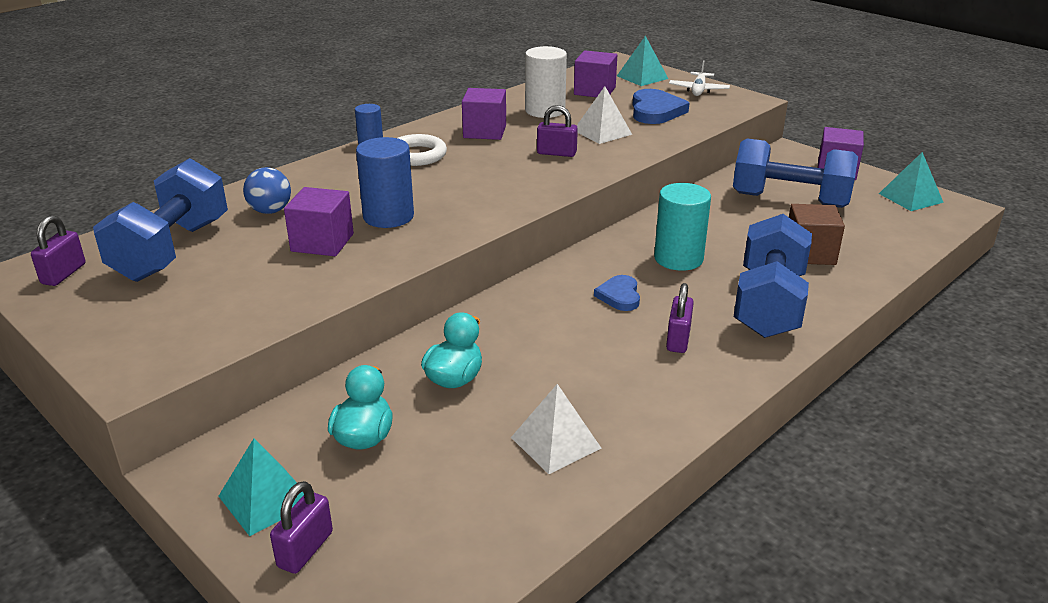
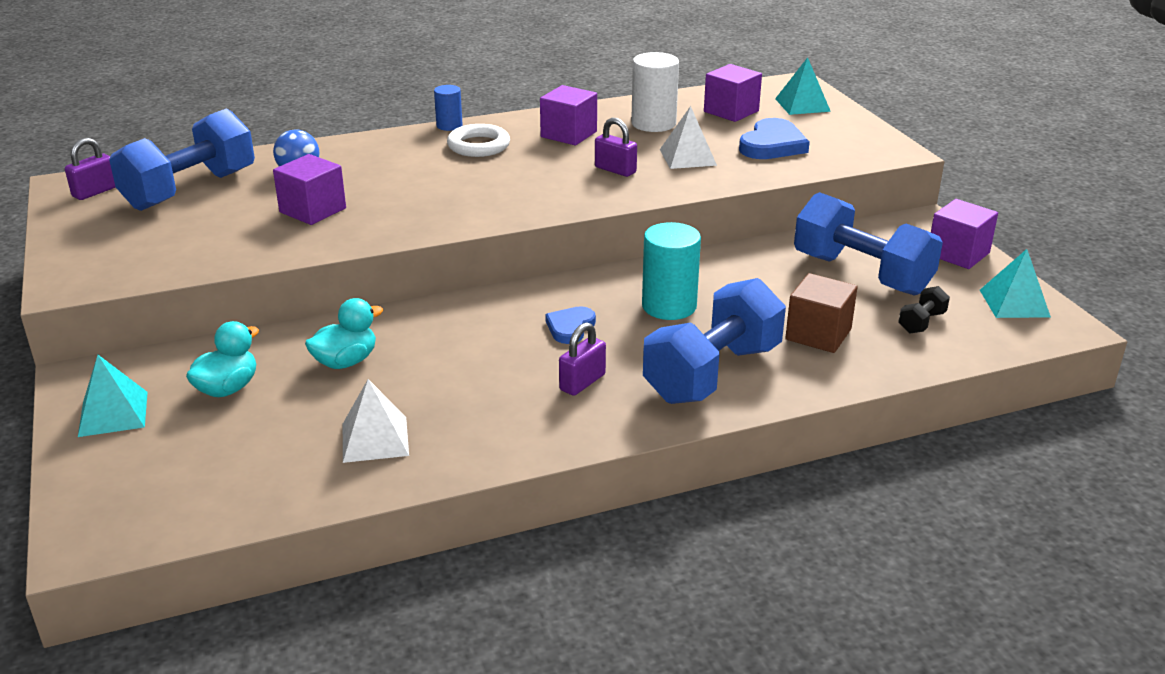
camera: 25 degrees right, 0 degrees up
purple padlock [270,481,333,574] -> none
blue cylinder [356,137,414,228] -> none
white plane [669,60,730,96] -> none
none -> black dumbbell [898,286,950,334]

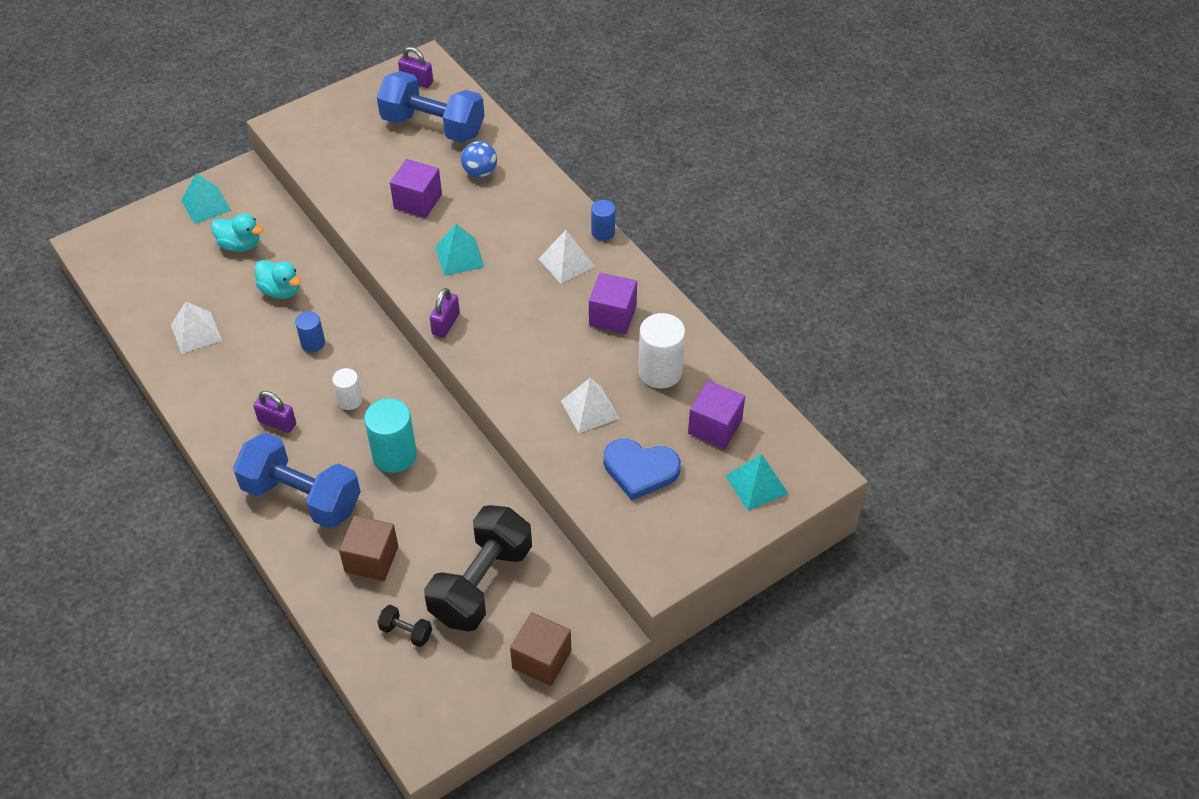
camera: 75 degrees right, 20 degrees up
white ring [447,124,510,157] -> white pyramid [538,230,595,284]
blue heart [545,306,596,344] -> white cylinder [332,368,362,410]
purple padlock [595,118,637,177] -> purple padlock moved to [430,288,460,338]
blue dumbbell [794,192,943,296] -> black dumbbell [424,505,532,632]
purple cube [931,199,998,269] -> brown cube [510,612,571,686]
turquoise pyramid [980,249,1051,318] -> turquoise pyramid moved to [435,224,484,276]
none -> blue cylinder [295,311,325,352]

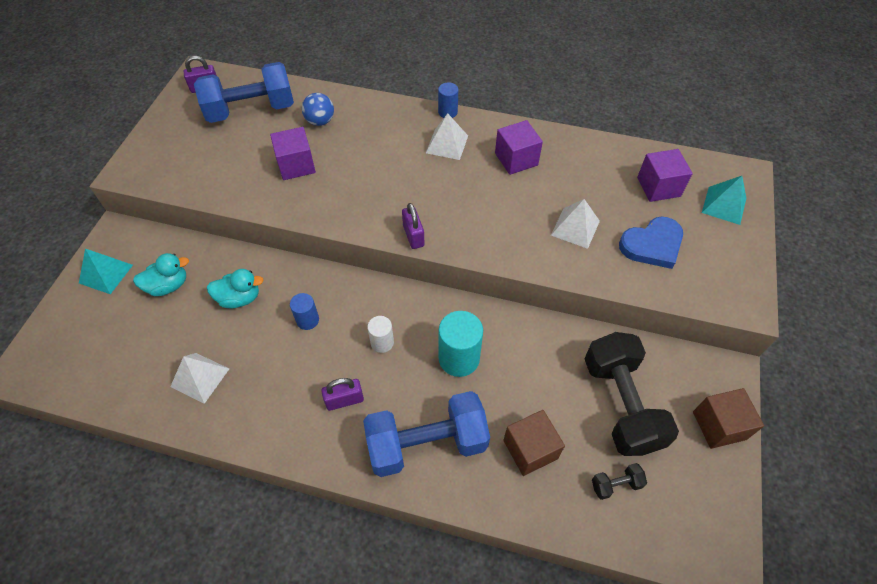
camera: 40 degrees left, 5 degrees up
turquoise pyramid [435,224,484,276] -> none
white cylinder [638,313,685,388] -> none

